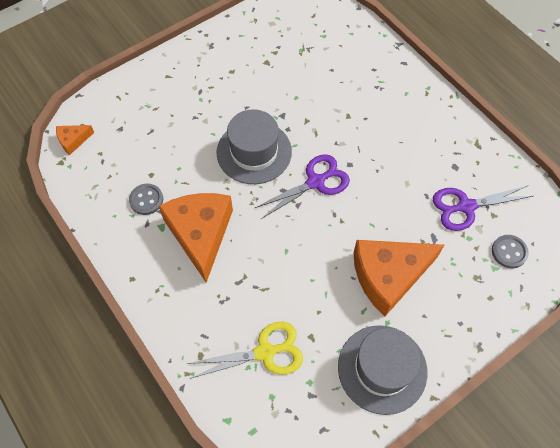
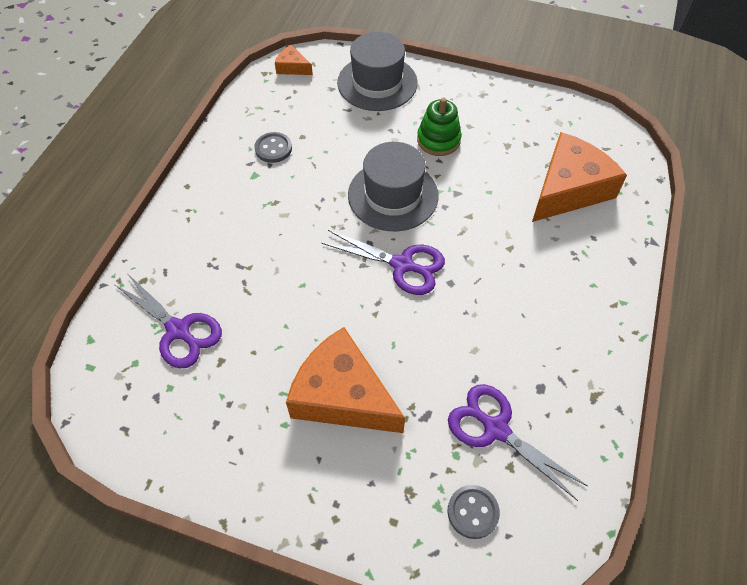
camera: 55 degrees right, 5 degrees down
orange cheese [159,193,233,283] -> orange cheese moved to [532,132,627,222]
yellow scissors [187,322,303,379] -> purple scissors [115,273,222,368]
grey hat [338,325,427,415] -> grey hat moved to [337,32,418,111]
none -> green stacking toy [417,98,462,156]

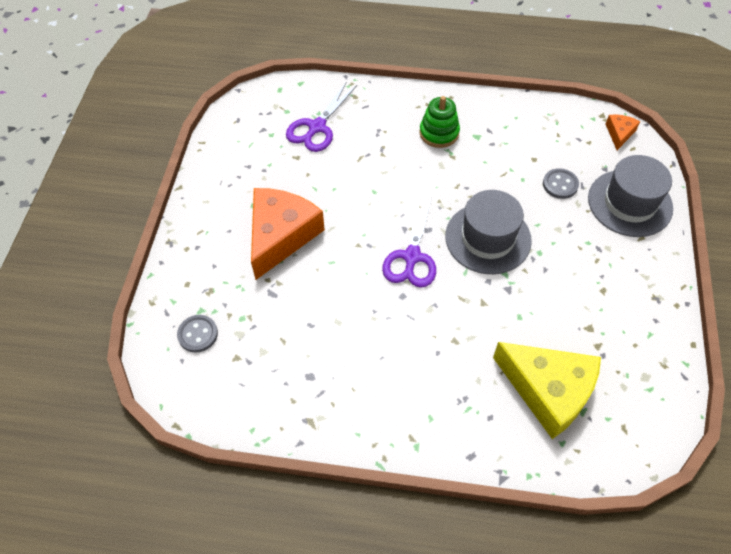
camera: 80 degrees right, 0 degrees up
grey button [255,132,292,163] -> grey button moved to [543,168,579,199]
green stacking toy [417,98,462,156] -> green stacking toy moved to [419,96,460,148]
purple scissors [448,384,588,501] -> none
orange cheese [532,132,627,222] -> yellow cheese [493,342,601,439]

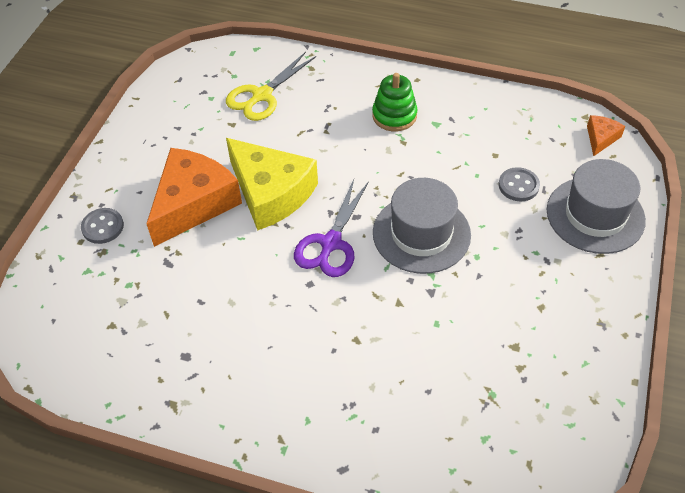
camera: 10 degrees right, 5 degrees down
grey button [177,315,218,353] -> grey button moved to [81,208,124,244]
purple scissors [286,81,357,152] -> yellow scissors [226,52,316,121]
yellow cheese [493,342,601,439] -> yellow cheese moved to [226,138,318,231]

